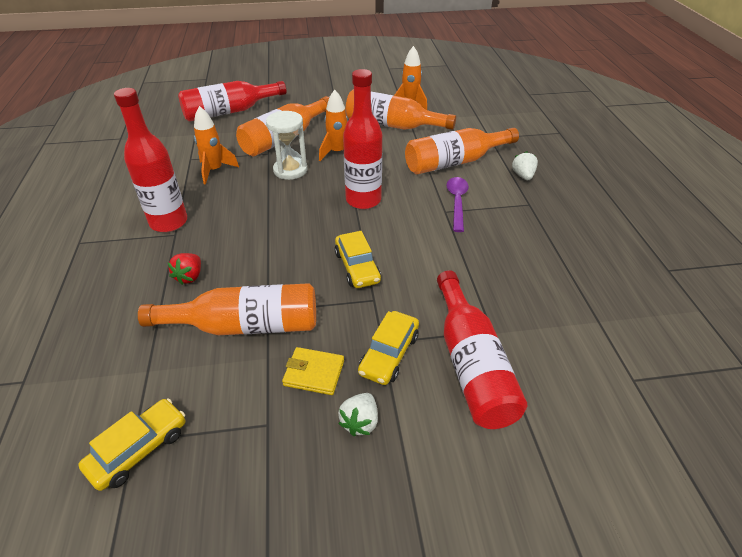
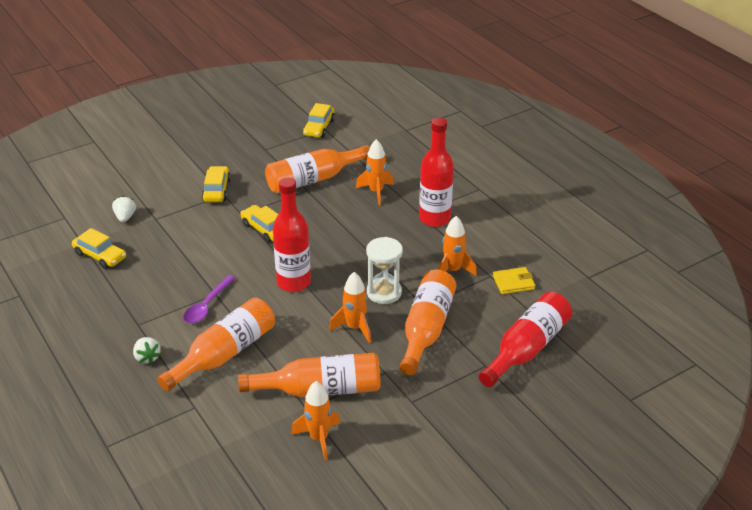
camera: 155 degrees right, 5 degrees down
red strawberry [168,253,201,285] -> orange rocket [356,139,394,205]
yellow wallet [282,347,344,395] -> yellow wallet moved to [493,267,535,294]
white strawberry [338,393,378,436] -> white strawberry moved to [112,196,136,222]
red bottle [437,270,527,429] -> none
purple spoon [446,177,469,232] -> purple spoon turned 45 degrees clockwise [183,275,236,324]
none -> yellow car [72,228,126,269]

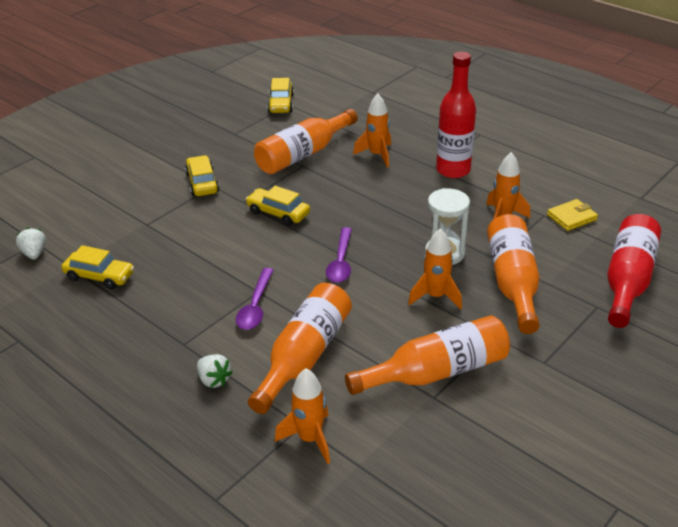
camera: 15 degrees left, 0 degrees up
white strawberry [112,196,136,222] -> white strawberry moved to [16,228,46,260]
red bottle [273,178,311,292] -> purple spoon [326,227,352,283]
orange rocket [291,381,341,461] -> orange rocket moved to [275,368,330,464]

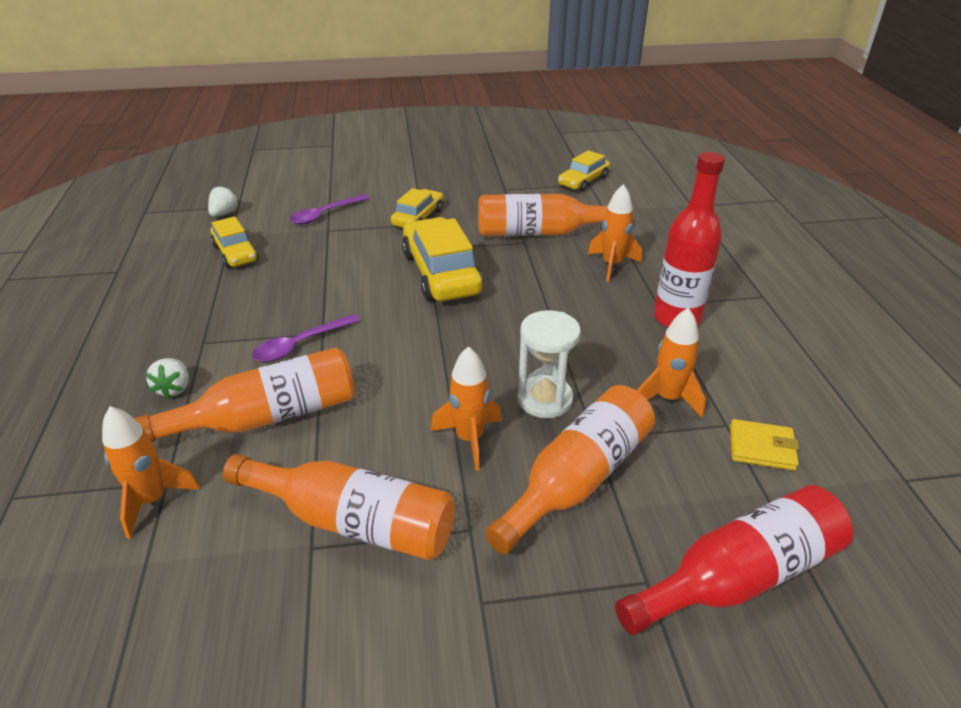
camera: 40 degrees right, 0 degrees up
yellow car [246,186,310,226] -> yellow car [402,217,483,301], size x1.69
purple spoon [326,227,352,283] -> purple spoon moved to [290,194,370,225]

